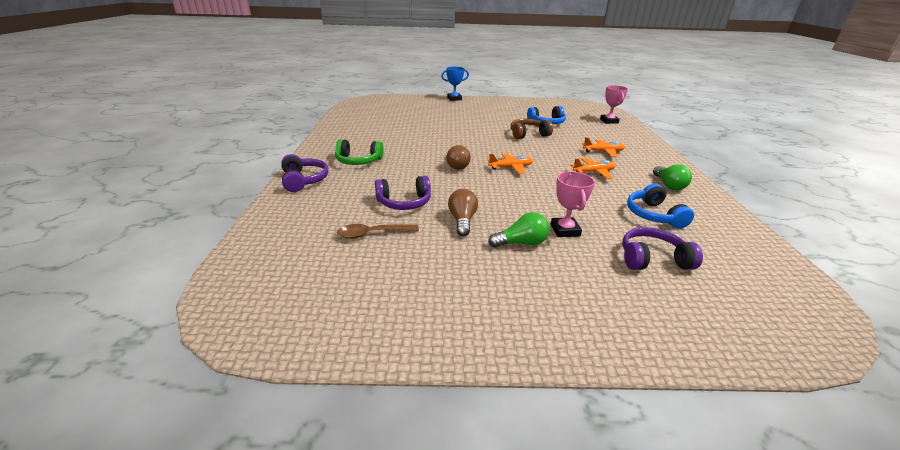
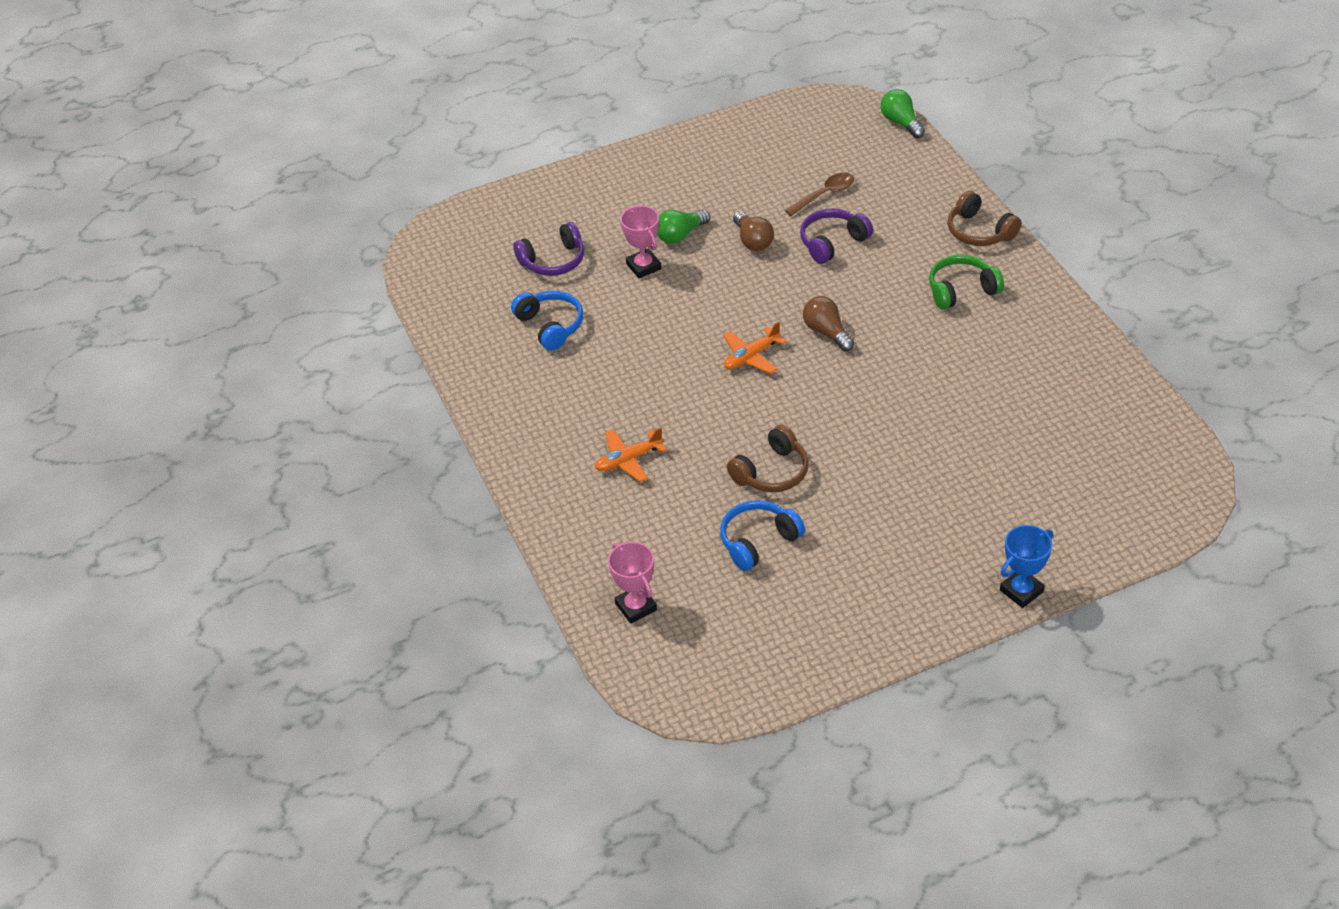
camera: 160 degrees right, 15 degrees up
purple headphones [281,154,329,192] -> brown headphones [948,191,1021,246]
orange plane [570,158,616,179] -> none
green light bulb [653,164,692,190] -> green light bulb moved to [881,89,925,138]

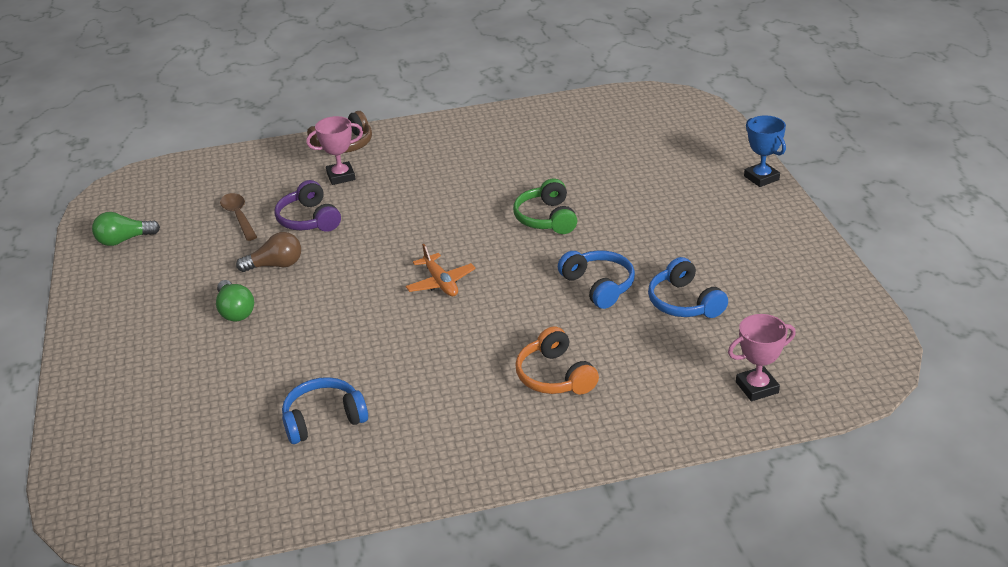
camera: 80 degrees left, 10 degrees down
purple headphones [513,222,584,276] -> none
orange plane [595,427,667,482] -> orange headphones [515,327,599,394]
pink trophy [620,206,661,278] -> pink trophy moved to [306,116,363,185]
brown headphones [727,425,809,492] -> blue headphones [558,250,635,309]
brown light bulb [803,296,854,352] -> none
green light bulb [881,89,925,138] -> green light bulb moved to [92,212,160,246]
green headphones [929,255,1004,310] -> green headphones moved to [513,179,577,234]

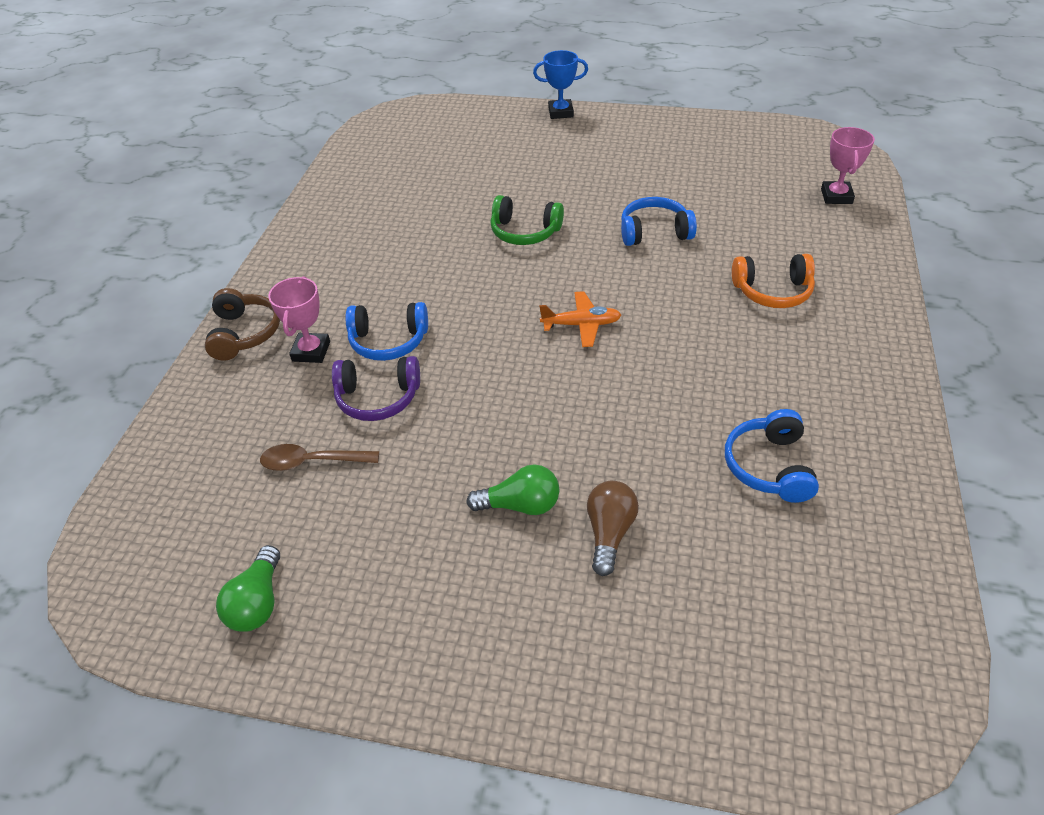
camera: 65 degrees left, 10 degrees up
brown light bulb [236,232,301,272] -> brown light bulb moved to [587,481,639,576]
blue headphones [648,257,728,318] -> blue headphones moved to [345,302,428,361]

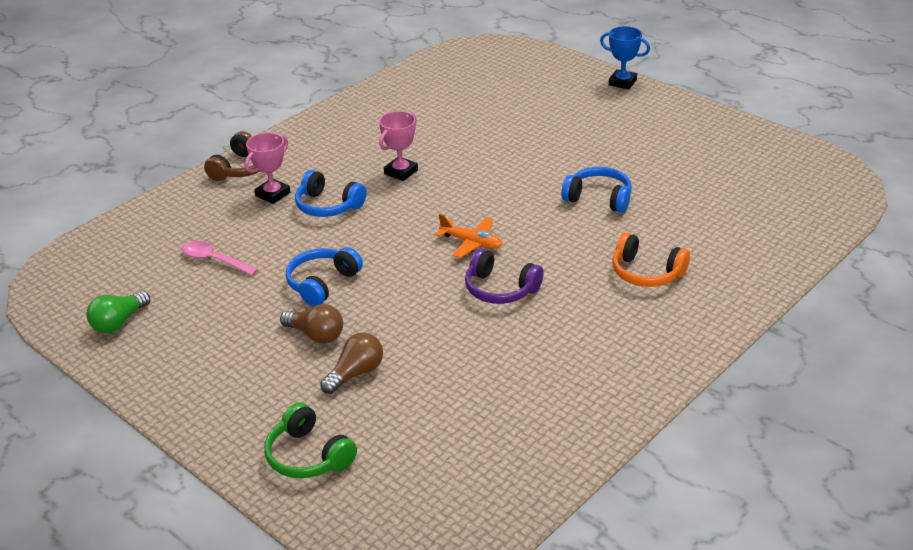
camera: 30 degrees right, 10 degrees down
brown spoon [260,444,379,471] -> pink spoon [182,241,259,276]
purple headphones [332,356,420,421] -> purple headphones moved to [465,248,544,304]
green light bulb [466,464,559,515] -> brown light bulb [280,304,343,343]
green headphones [490,195,564,245] -> green headphones moved to [264,402,357,479]
blue headphones [725,409,819,503] -> blue headphones moved to [286,247,363,306]
pink trophy [821,127,875,204] -> pink trophy moved to [379,111,418,181]

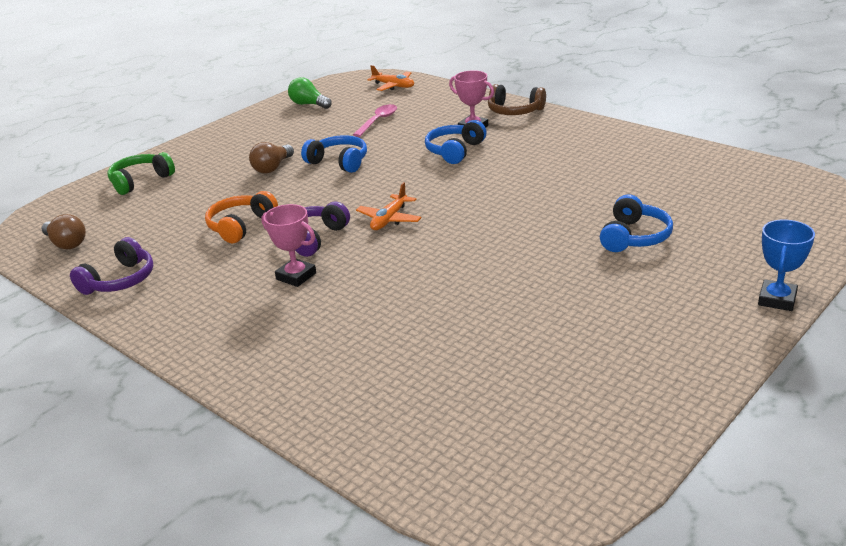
camera: 90 degrees right, 5 degrees down
brown light bulb [320,332,383,394] -> brown light bulb moved to [41,214,86,249]
pink trophy [379,111,418,181] -> pink trophy moved to [261,204,316,287]
blue headphones [561,167,632,213] -> blue headphones moved to [600,195,673,252]
orange headphones [612,232,690,287] -> orange headphones moved to [205,191,278,243]
none -> purple headphones [70,237,153,295]
none -> orange plane [367,65,414,91]

